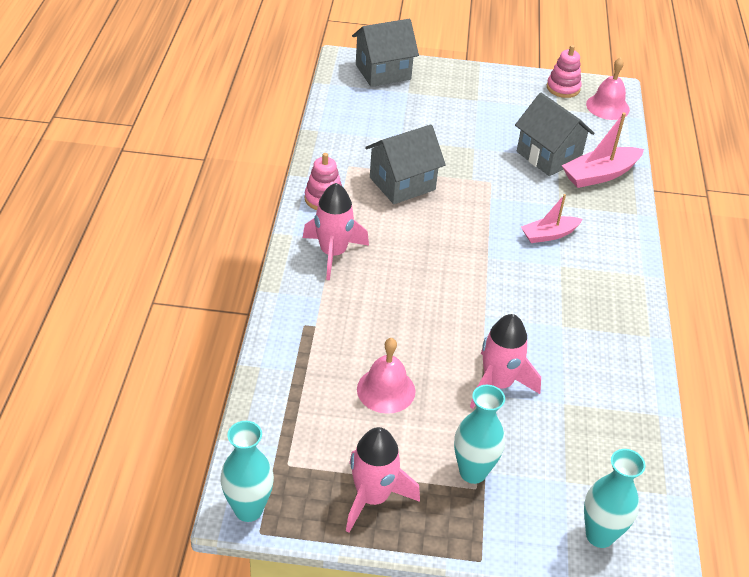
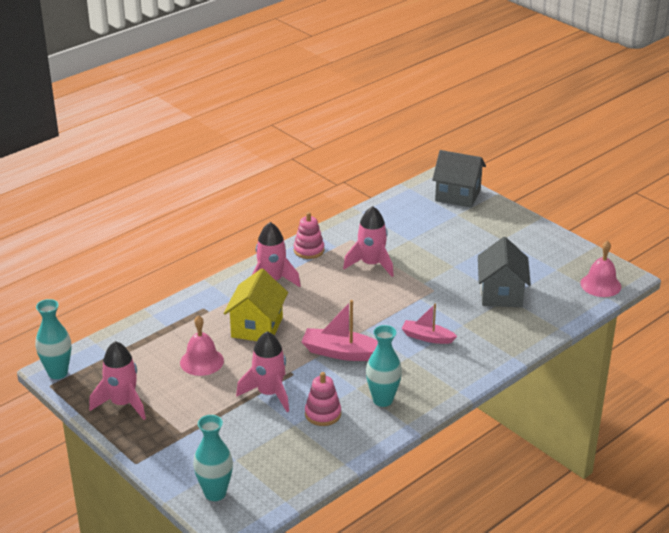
camera: 45 degrees right, 10 degrees down
grey house [365,125,446,204] -> pink rocket [343,206,394,277]
turquoise vase [454,385,505,484] -> turquoise vase moved to [366,325,402,407]
pink stacking toy [547,45,582,98] -> pink stacking toy moved to [305,372,341,426]
pink boat [562,112,644,188] -> pink boat moved to [301,300,378,361]
none -> yellow house [223,268,288,341]

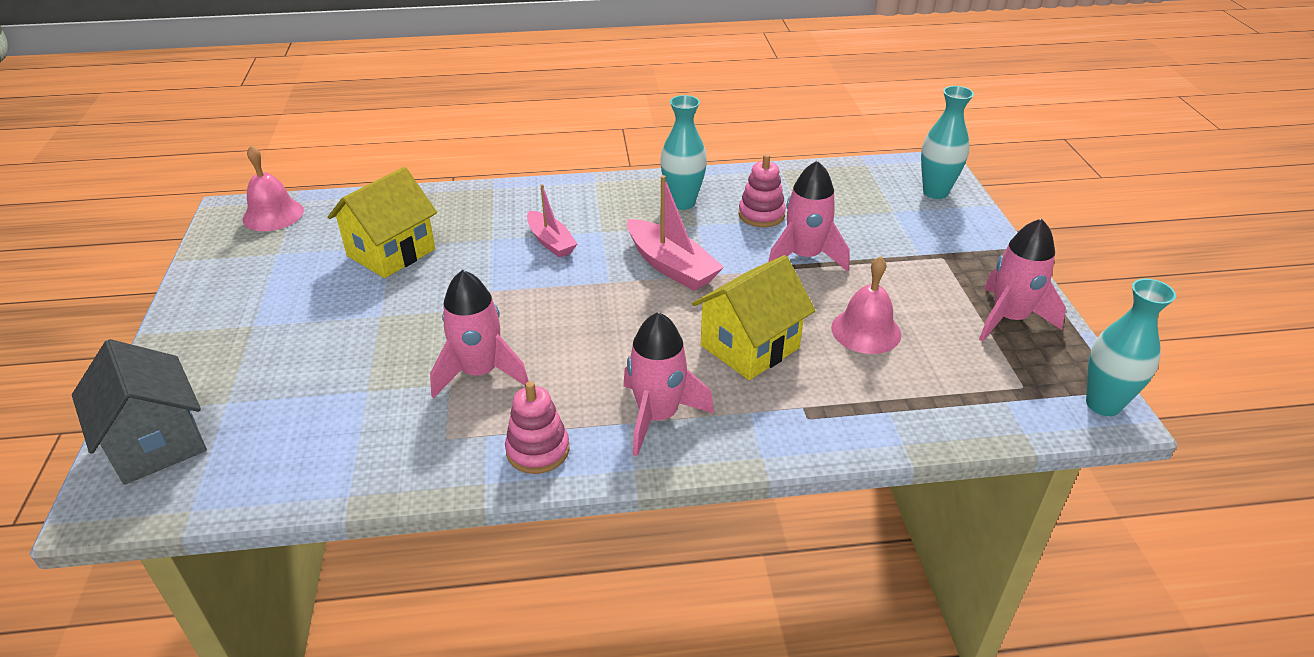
camera: 145 degrees left, 5 degrees up
grey house [478,237,531,307] -> yellow house [328,167,437,278]

